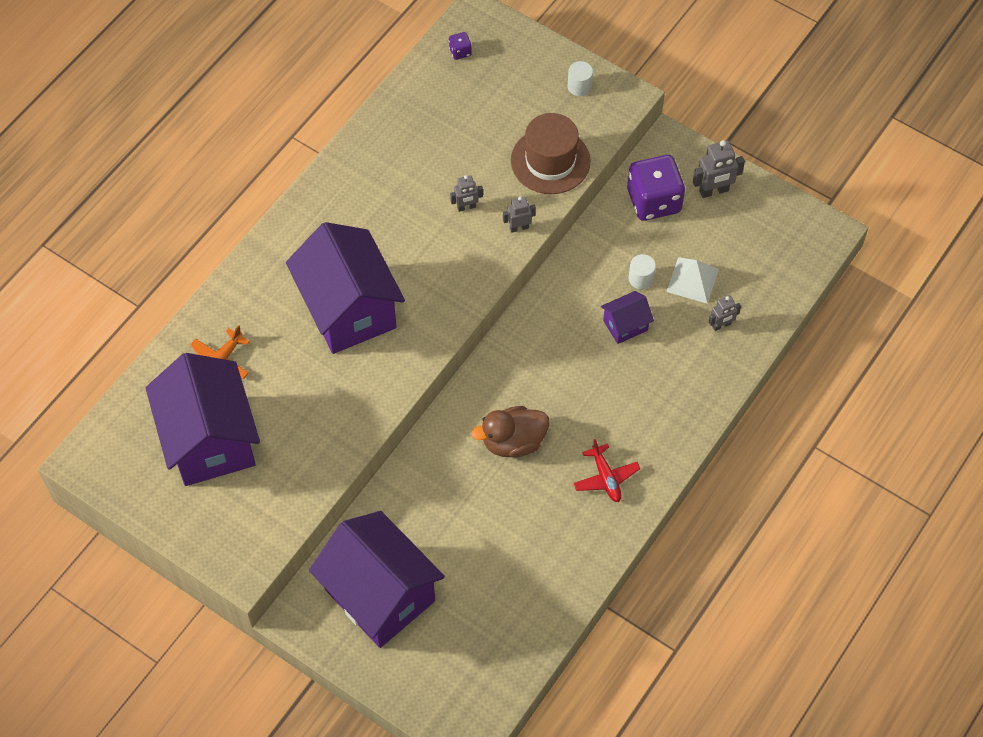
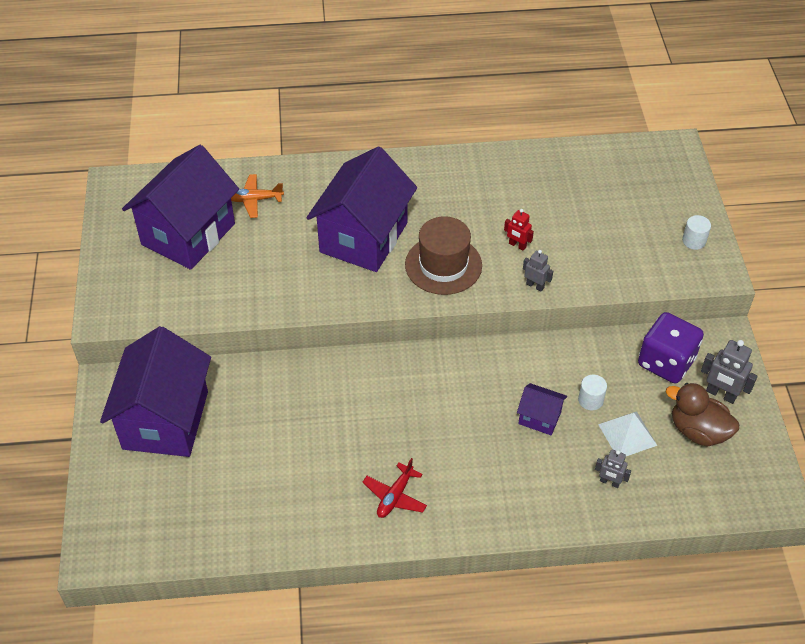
camera: 50 degrees right, 10 degrees down
purple dice [449,32,472,60] -> none
grey robot [450,175,483,212] -> red robot [504,209,534,251]
brown duck [471,406,549,457] -> brown duck moved to [666,383,739,446]
brown hat [511,113,590,194] -> brown hat moved to [405,216,482,295]

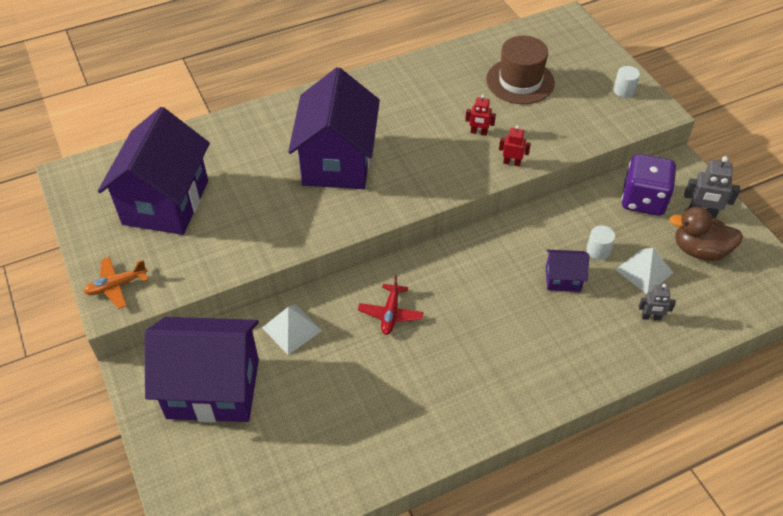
camera: 20 degrees left, 0 degrees up
purple house [100,326,211,457] -> purple house turned 75 degrees counterclockwise [145,317,259,423]
orange plane [231,174,284,218] -> orange plane moved to [84,257,148,309]
red plane [363,458,427,518] -> red plane moved to [358,275,423,335]
brown hat [405,216,482,295] -> brown hat moved to [486,36,555,104]
grey robot [523,250,553,291] -> red robot [499,125,531,167]
none -> white pyramid [262,304,322,355]

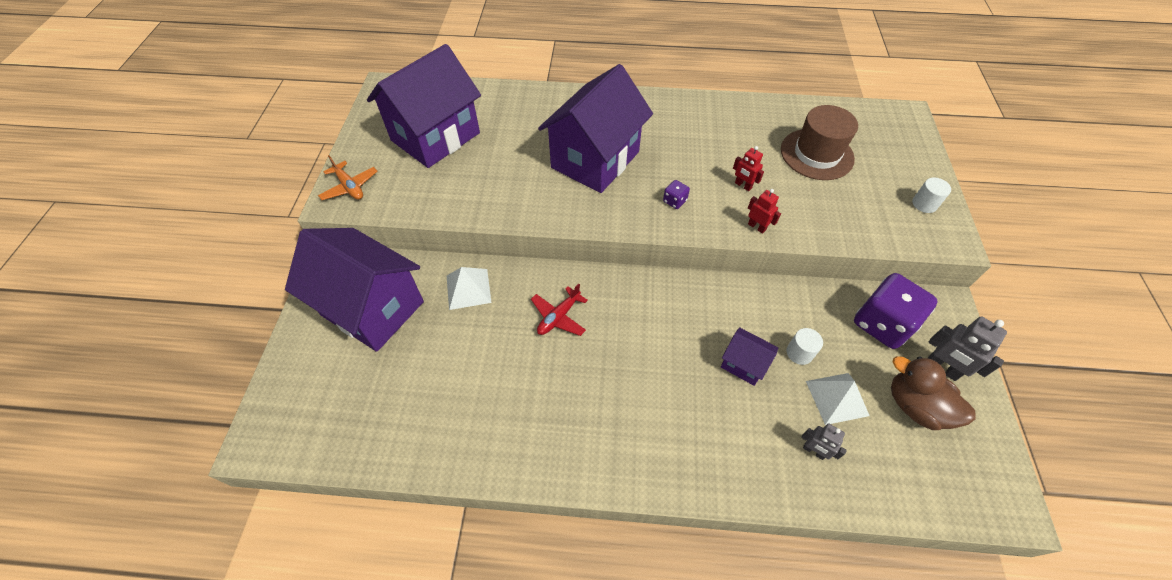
camera: 30 degrees right, 5 degrees up
orange plane [84,257,148,309] -> orange plane turned 135 degrees counterclockwise [318,155,377,200]
none -> purple dice [663,180,690,209]

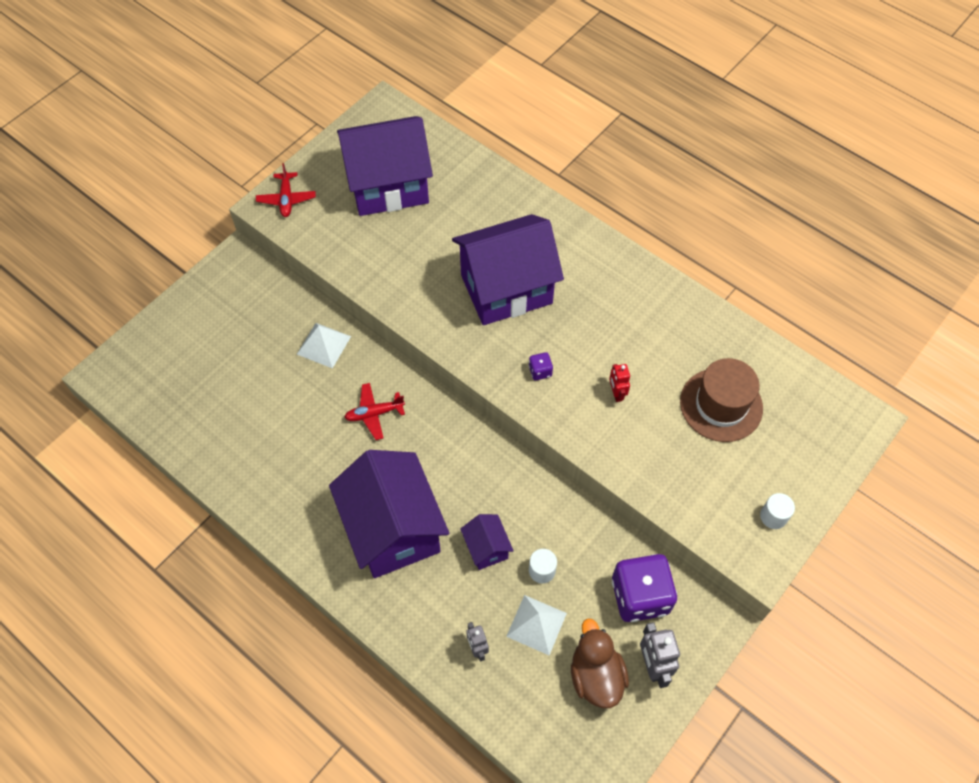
camera: 35 degrees right, 5 degrees up
purple house [285,228,424,352] -> purple house moved to [329,450,449,578]
orange plane [318,155,377,200] -> red plane [256,163,316,217]
red robot [748,189,781,234] -> none

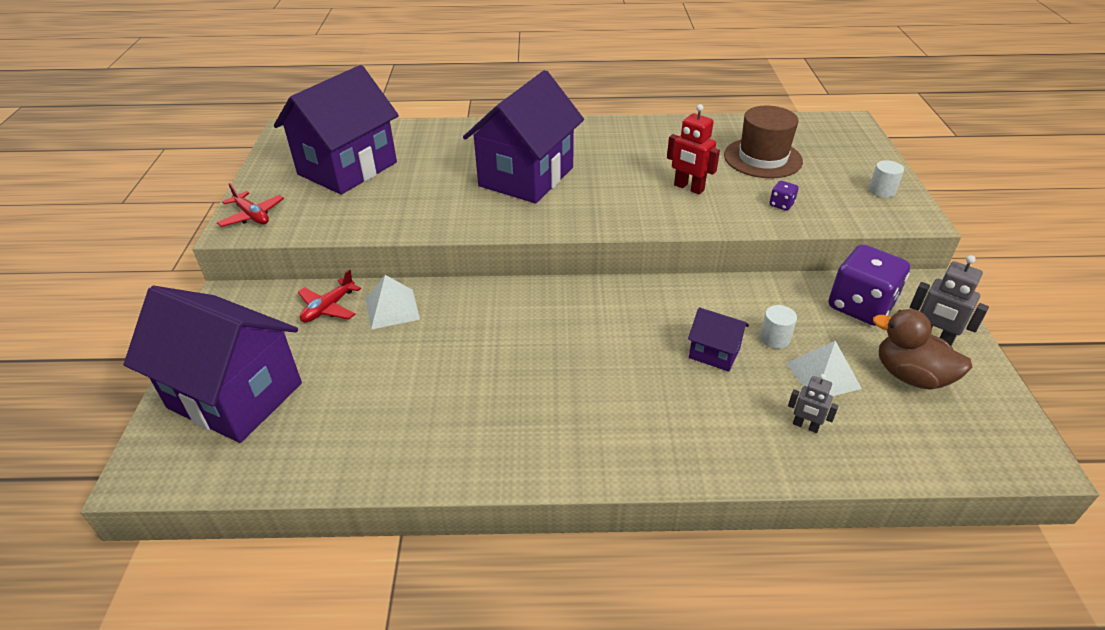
camera: 40 degrees left, 20 degrees down
purple house [329,450,449,578] -> purple house moved to [124,286,302,443]
red plane [344,383,405,440] -> red plane moved to [298,269,361,322]
purple dice [529,352,553,380] -> purple dice moved to [769,181,799,211]
red robot [609,364,630,402] -> red robot [667,104,720,194], size x1.59

